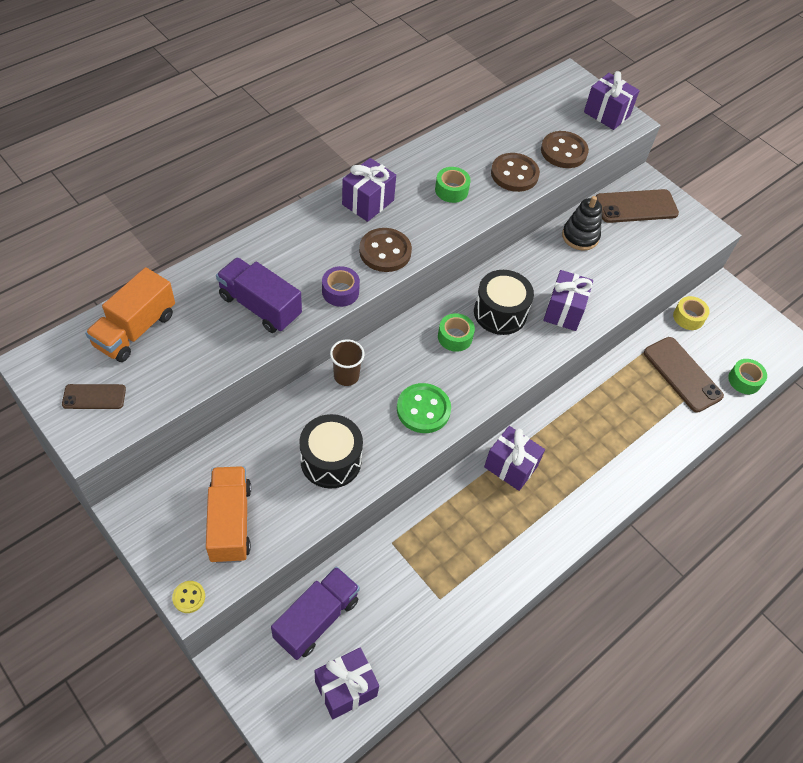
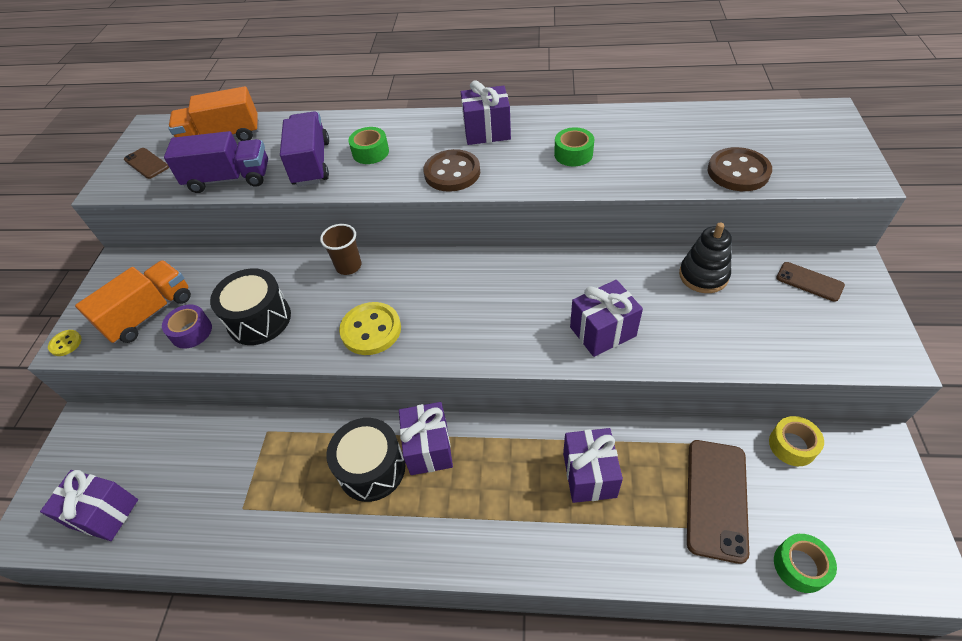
camera: 55 degrees right, 5 degrees down
purple truck [271,566,360,660] -> purple truck moved to [164,131,268,193]
purple tape [322,266,360,307] -> purple tape moved to [162,304,212,349]
green button [397,383,451,433] -> yellow button [339,302,401,355]
green tape [438,313,475,352] -> green tape moved to [348,127,389,164]
black drum [474,270,534,335] -> black drum moved to [326,418,405,502]
brown button [491,153,540,192] -> none
purple gift [584,71,640,130] -> purple gift moved to [563,428,623,503]
brown phone [596,189,679,223] -> brown phone [776,262,845,302], size x0.55

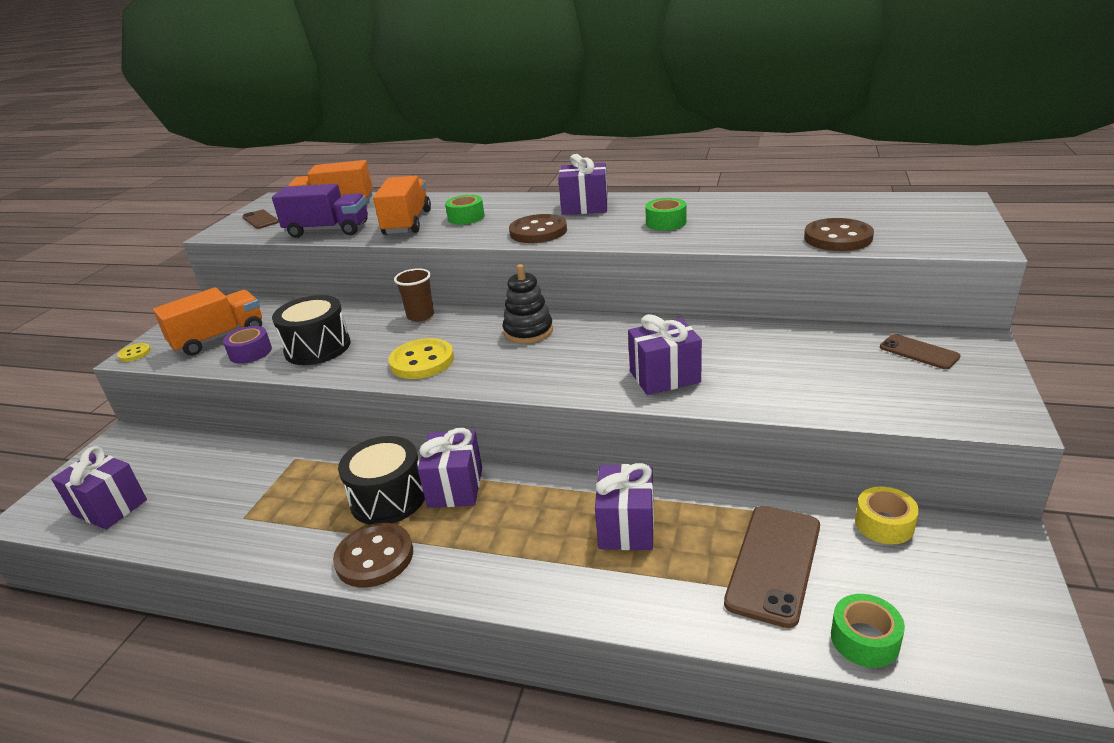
camera: 10 degrees right, 20 degrees down
purple truck [280,112,329,186] -> orange truck [373,176,431,235]
black stacking toy [679,223,732,293] -> black stacking toy moved to [503,264,553,344]
none -> brown button [333,523,413,588]

